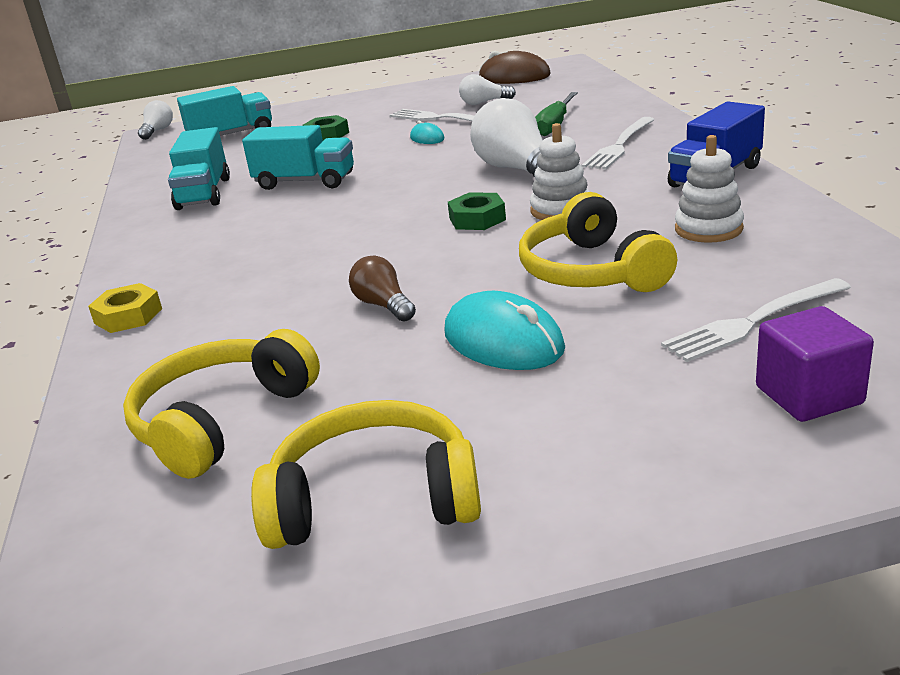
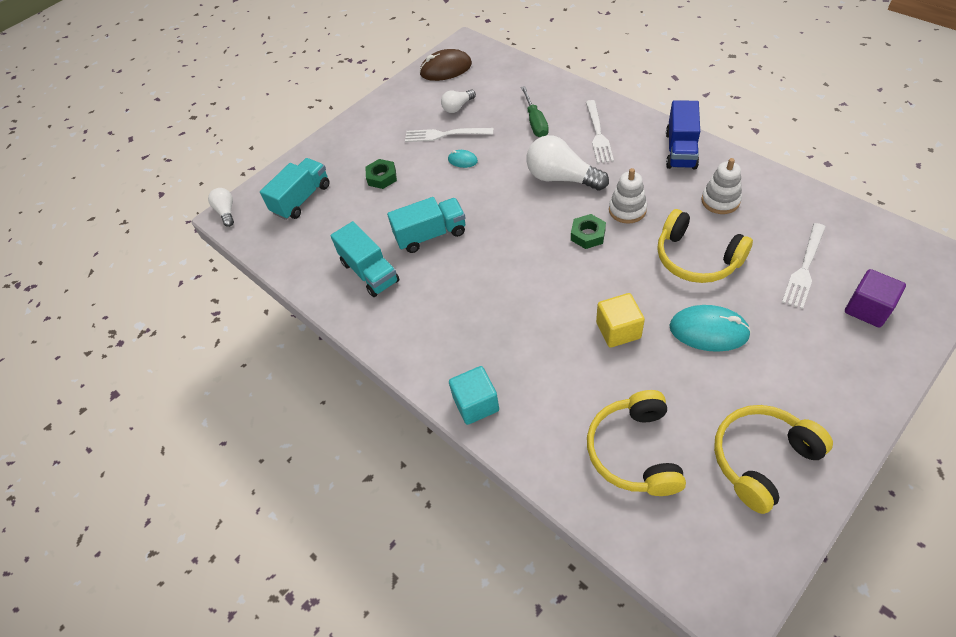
camera: 30 degrees left, 25 degrees up
yellow nut [88,283,162,333] -> turquoise cube [449,366,499,425]
brown light bulb [349,256,416,322] -> yellow cube [596,293,645,348]

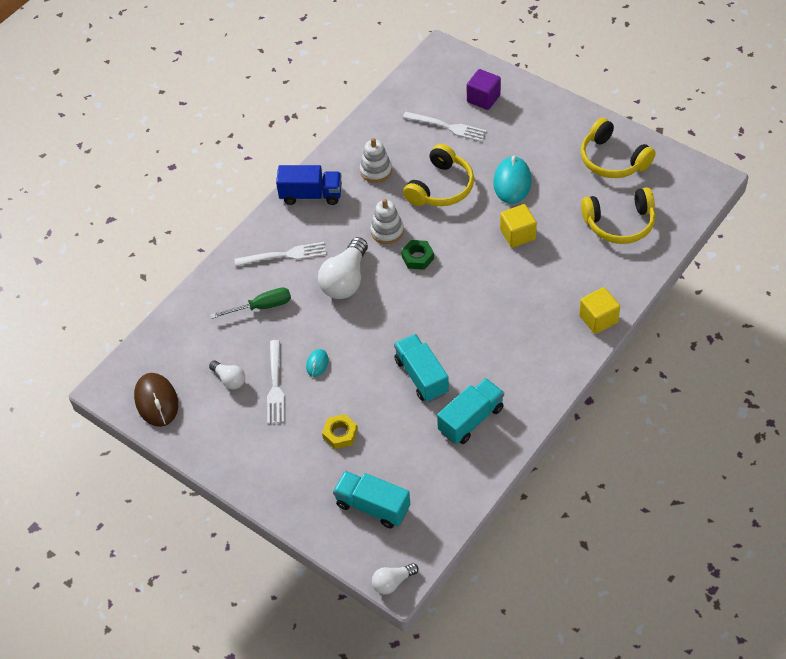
camera: 100 degrees left, 0 degrees up
green nut [365,159,397,189] -> yellow nut [322,414,358,449]
turquoise cube [449,366,499,425] -> yellow cube [579,287,620,334]

